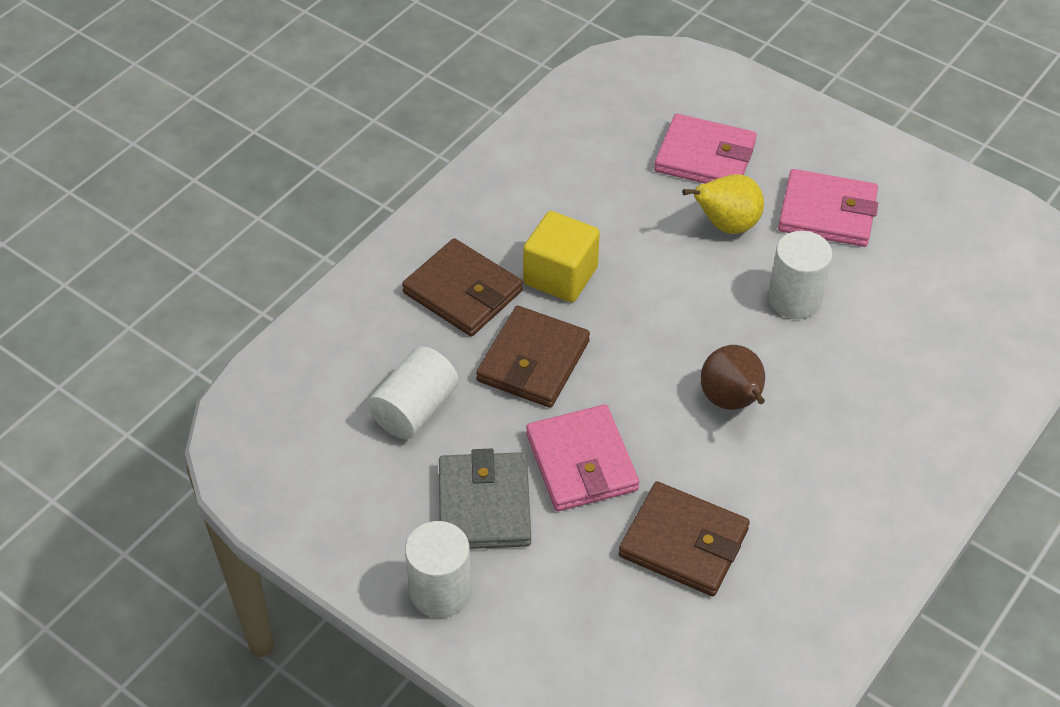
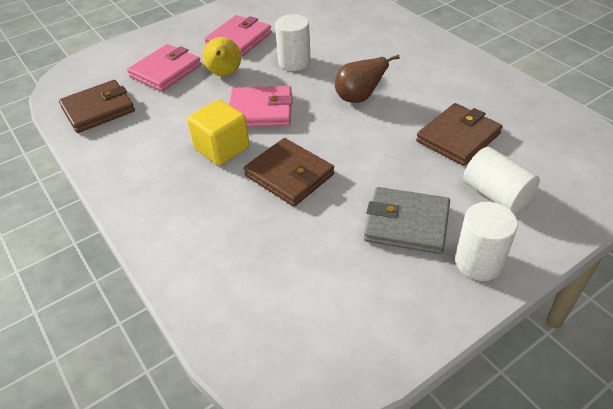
camera: 70 degrees left, 5 degrees down
white cylinder [368,346,459,439] -> white cylinder moved to [463,147,540,214]
brown wallet [402,238,523,336] -> brown wallet moved to [59,80,135,133]
pink wallet [526,404,639,511] -> pink wallet moved to [229,86,293,127]

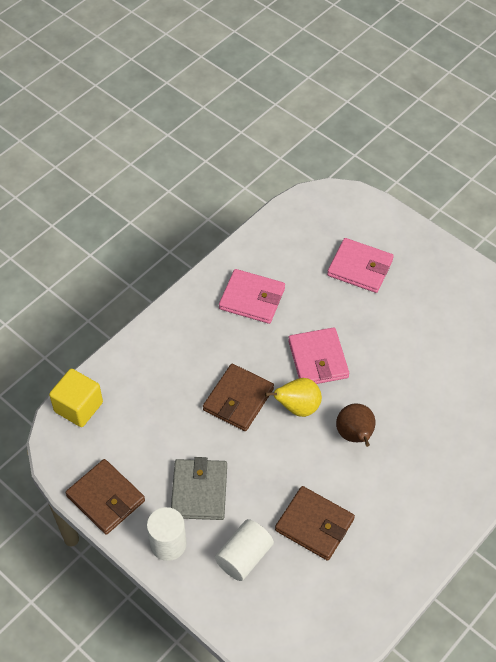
camera: 75 degrees right, 10 degrees up
brown wallet [59,80,135,133] -> brown wallet moved to [66,459,145,535]
yellow cube [187,99,250,166] -> yellow cube moved to [49,369,103,427]
yellow pear [203,37,241,76] -> yellow pear moved to [265,378,322,417]
pink wallet [205,15,272,57] -> pink wallet moved to [219,269,285,324]
white cylinder [275,14,311,71] -> none

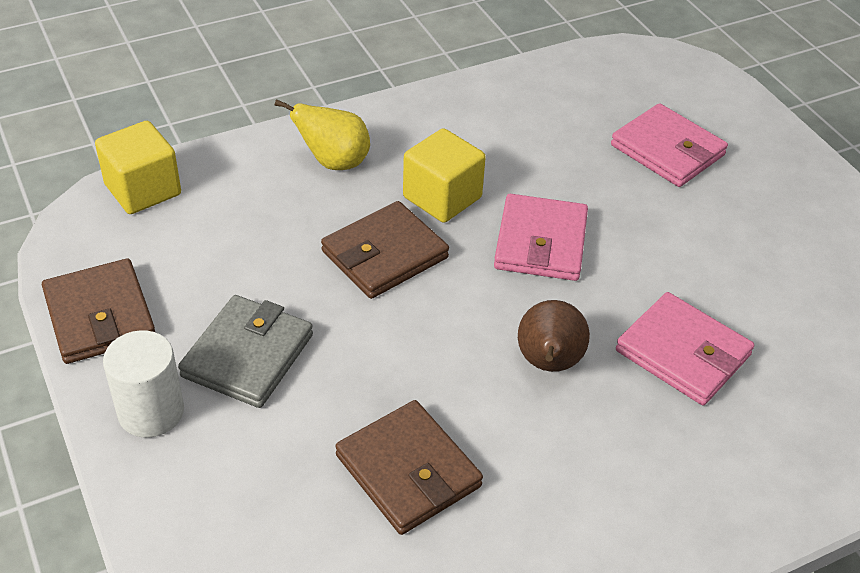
camera: 20 degrees right, 10 degrees down
white cylinder [215,519,274,581] -> none
pink wallet [219,269,285,324] -> pink wallet moved to [616,292,754,405]
yellow pear [265,378,322,417] -> yellow pear moved to [274,99,370,170]
none -> yellow cube [403,128,486,223]

